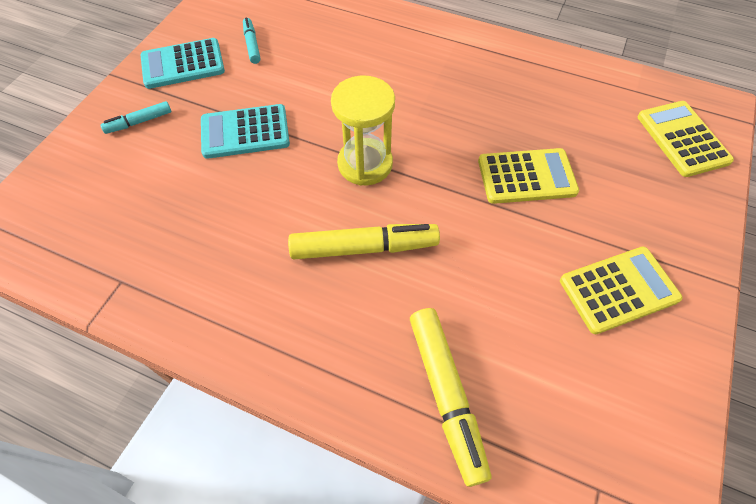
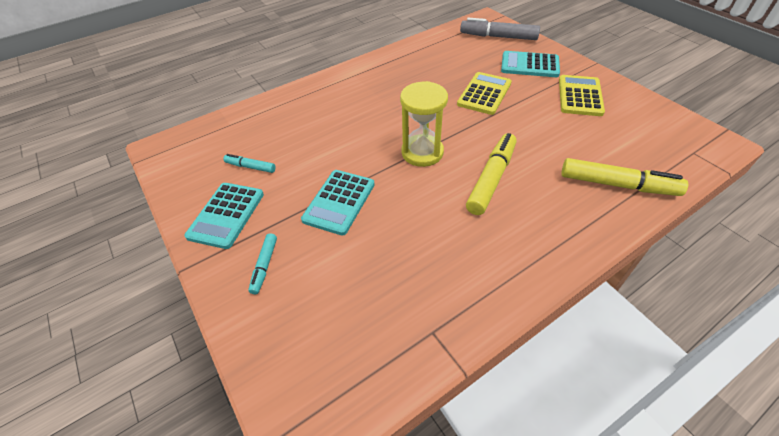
camera: 55 degrees left, 10 degrees down
yellow calculator [637,101,734,177] -> grey marker [460,18,540,40]
none -> turquoise calculator [501,51,560,77]

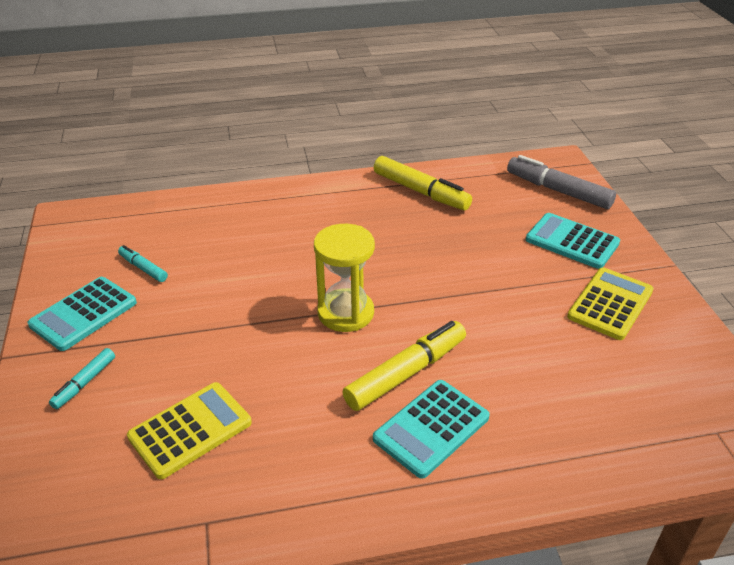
camera: 20 degrees right, 10 degrees down
turquoise calculator [301,170,375,236] -> turquoise calculator moved to [373,380,490,479]
yellow calculator [457,72,512,115] -> yellow calculator moved to [127,382,252,479]
yellow marker [561,158,688,196] -> yellow marker moved to [374,156,472,210]

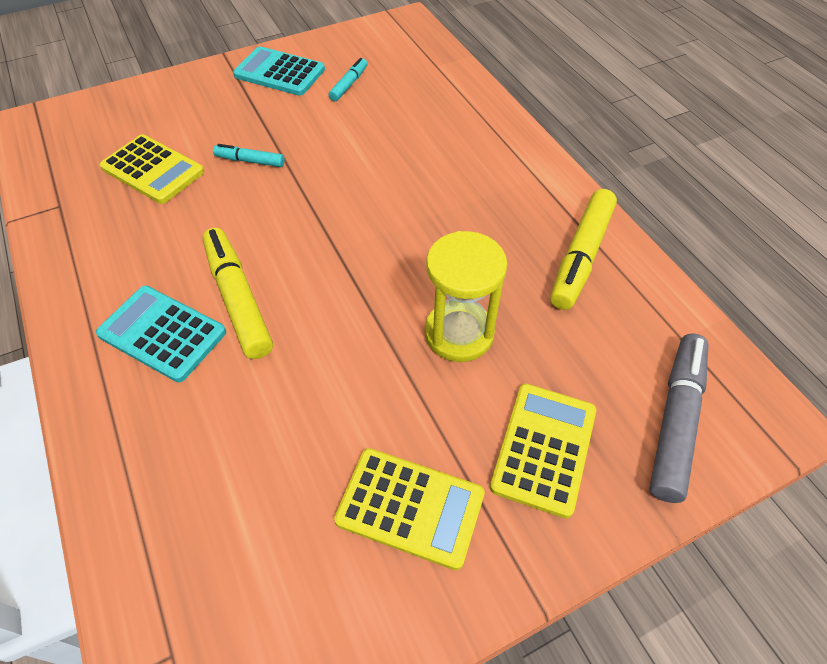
camera: 75 degrees right, 15 degrees up
turquoise marker [49,348,115,409] -> turquoise marker moved to [213,144,285,167]
yellow hourglass [314,224,375,332] -> yellow hourglass moved to [425,231,507,362]
yellow marker [342,321,466,411] -> yellow marker turned 150 degrees counterclockwise [202,228,273,359]
turquoise calculator [526,213,620,269] -> yellow calculator [490,384,596,519]

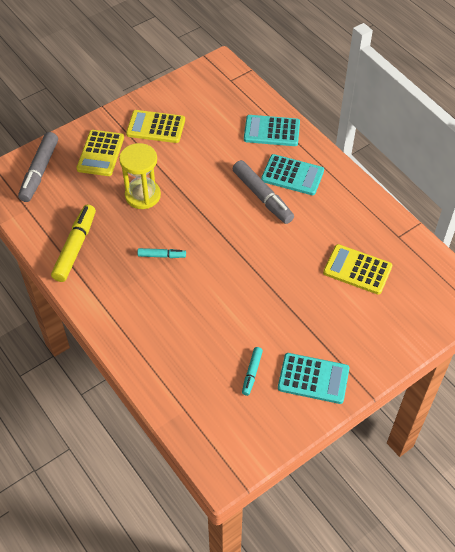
camera: 170 degrees right, 0 degrees up
yellow marker [202,228,273,359] -> grey marker [233,160,294,224]
turquoise marker [213,144,285,167] -> turquoise marker moved to [137,248,186,258]
none -> turquoise calculator [244,115,300,146]

